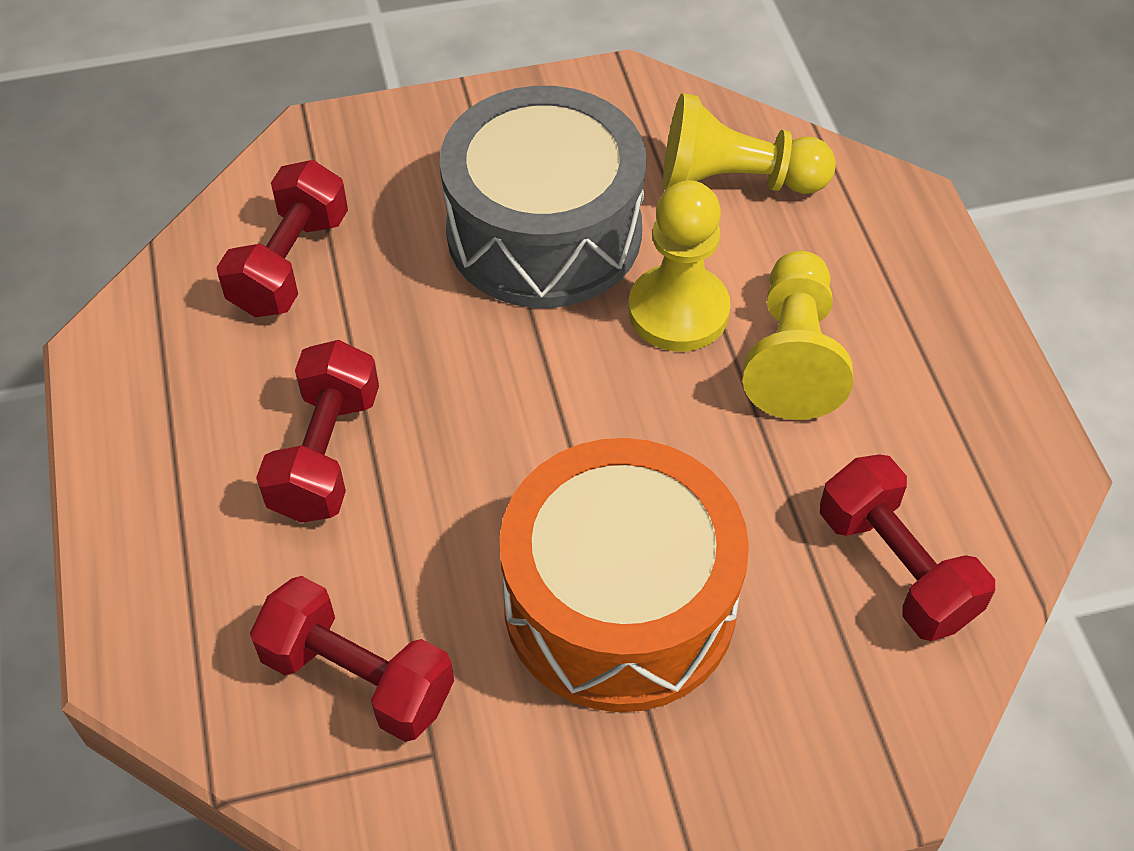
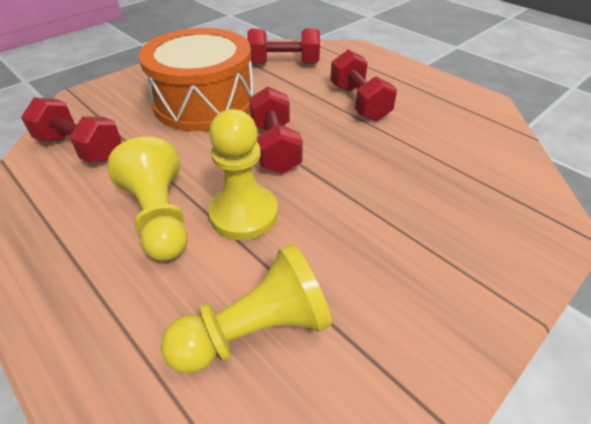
camera: 150 degrees right, 10 degrees down
red dumbbell [216,160,348,317] -> red dumbbell moved to [249,86,303,174]
grey drum [440,86,646,308] -> none

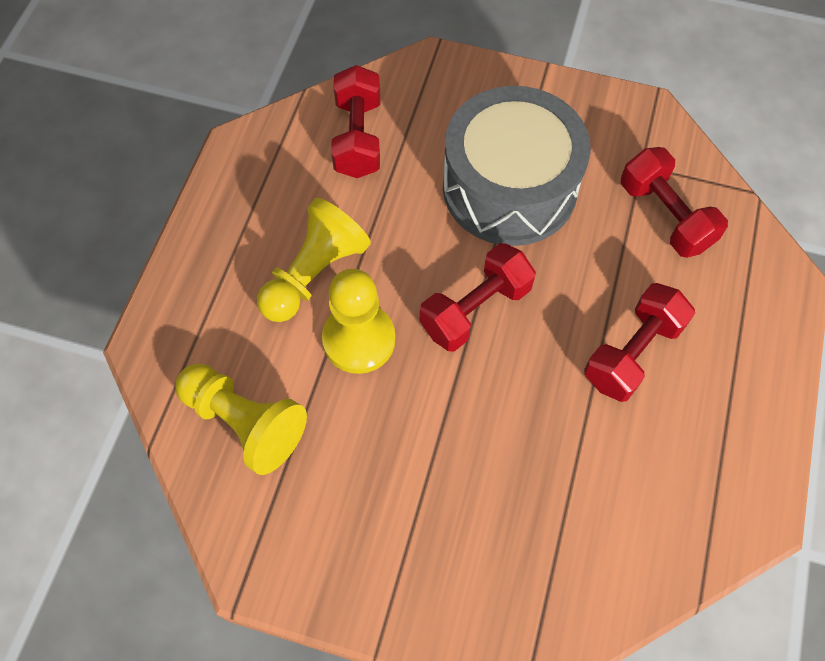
camera: 60 degrees right, 20 degrees up
orange drum [138,28,254,131] -> grey drum [443,86,591,246]

